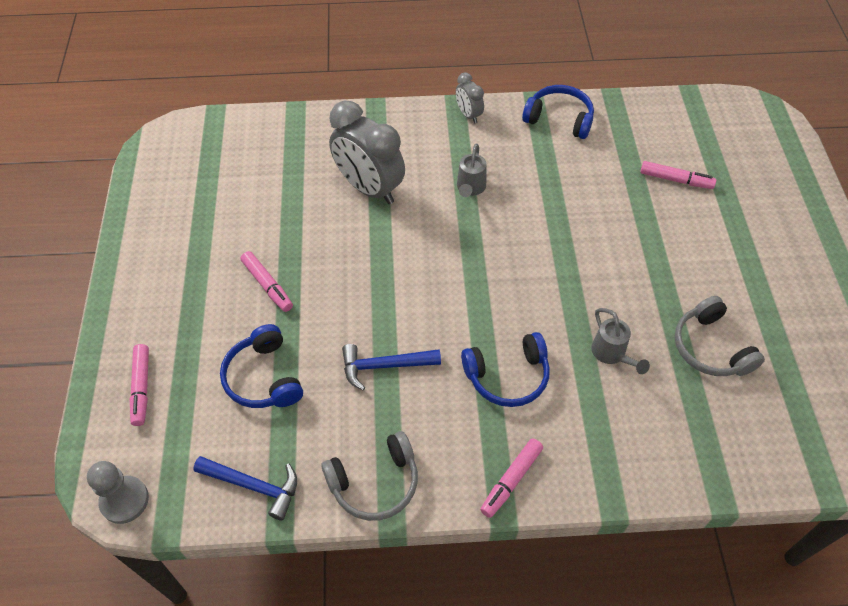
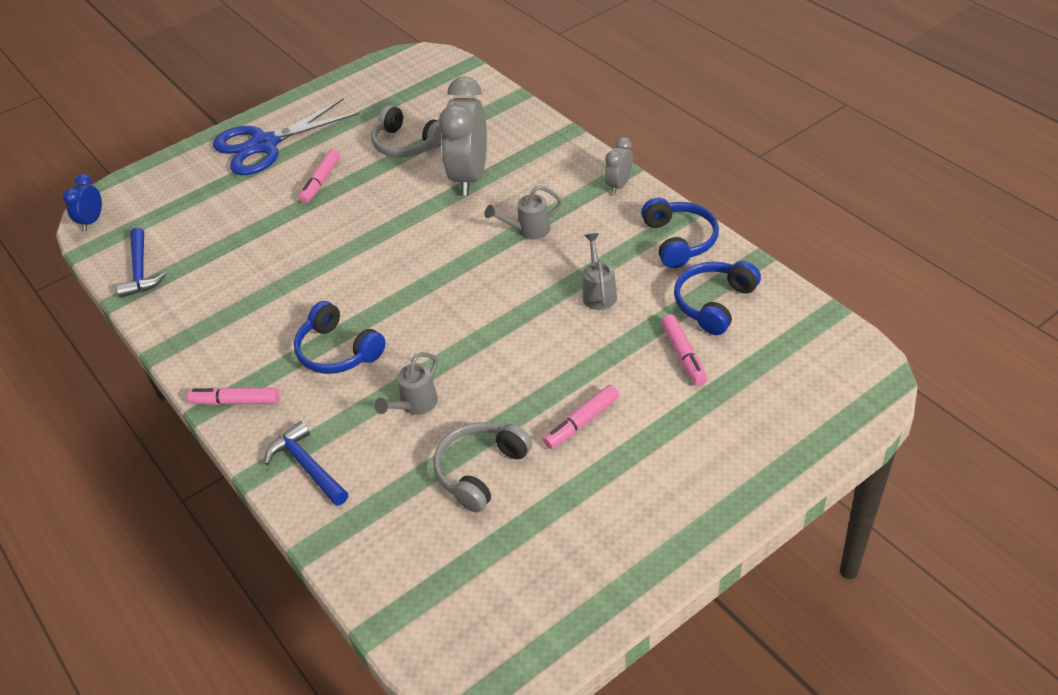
camera: 60 degrees right, 10 degrees down
grey pawn [87,461,149,524] -> blue clock [63,174,102,231]
pink marker [130,344,149,426] -> pink marker moved to [543,385,619,449]
blue headphones [220,324,303,408] -> blue headphones moved to [674,261,761,335]
grey headphones [321,431,418,521] -> grey headphones moved to [371,105,441,158]
blue hammer [342,344,441,391] -> blue hammer moved to [264,421,348,506]
none -> blue scissors [213,98,359,175]
none -> grey watering can [583,233,617,310]

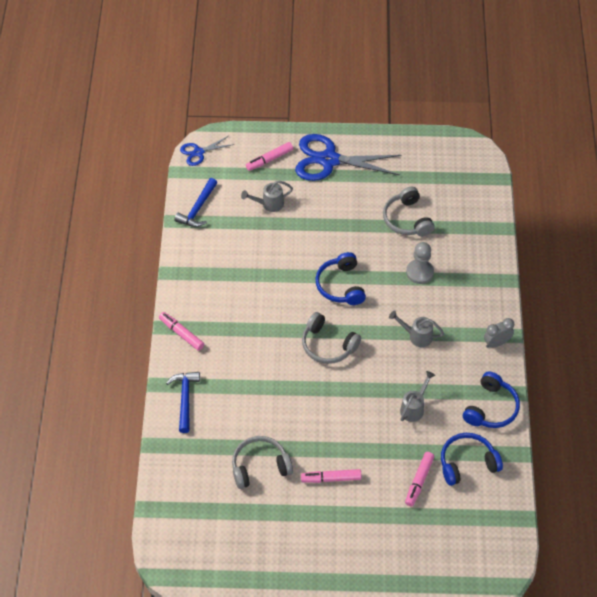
camera: 35 degrees right, 10 degrees up
blue clock [63,174,102,231] -> blue scissors [180,136,234,166]
blue headphones [294,301,386,374] -> blue headphones moved to [315,252,366,305]
pink marker [299,149,340,203] -> pink marker moved to [246,142,293,171]
grey watering can [374,352,438,415] -> grey watering can moved to [241,181,293,212]
grey clock [438,76,487,196] -> grey pawn [406,242,434,284]
none -> grey headphones [302,312,361,364]

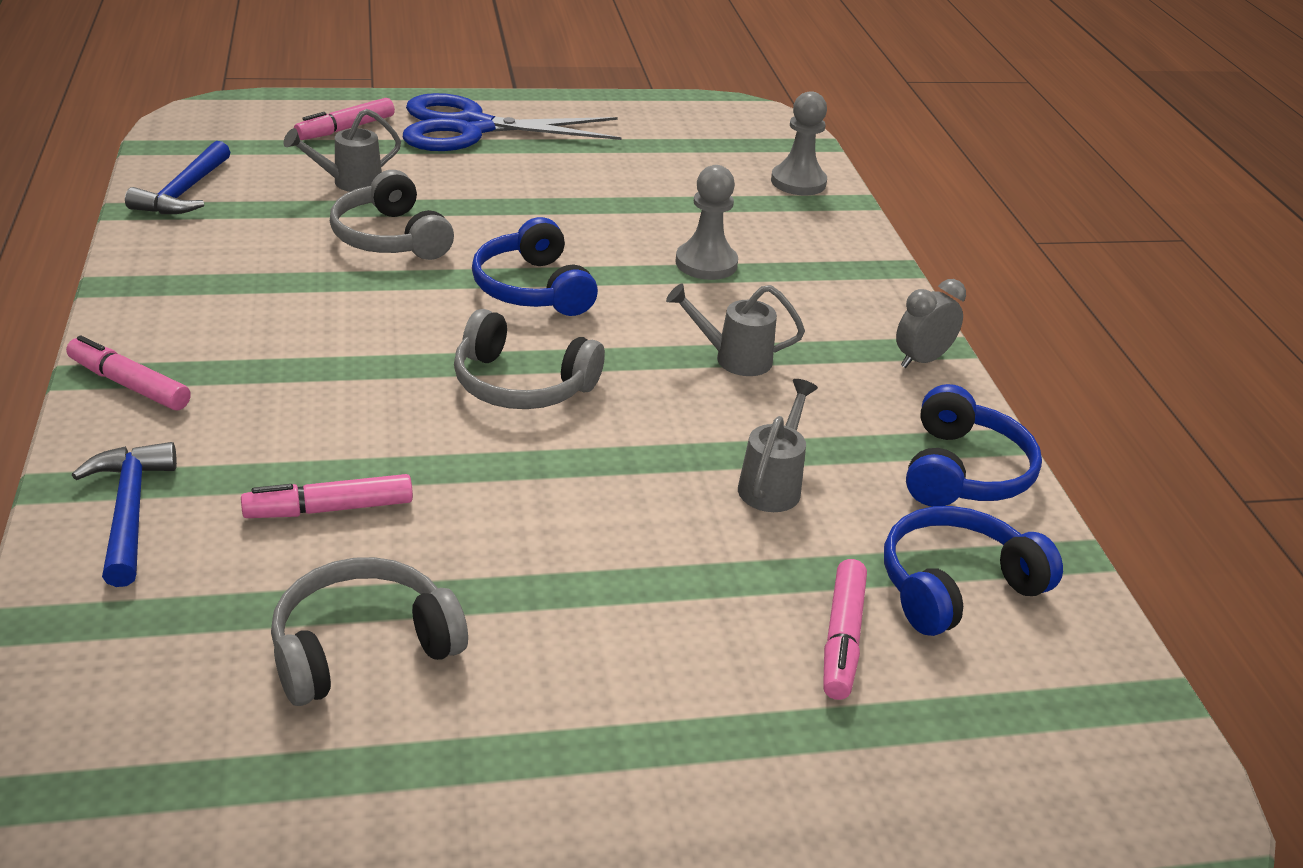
camera: 15 degrees left, 20 degrees down
blue scissors [180,136,234,166] -> none
pink marker [301,469,361,483] -> pink marker moved to [241,474,413,518]
grey headphones [383,187,435,236] -> grey headphones moved to [330,170,454,260]
none -> grey pawn [771,91,827,195]

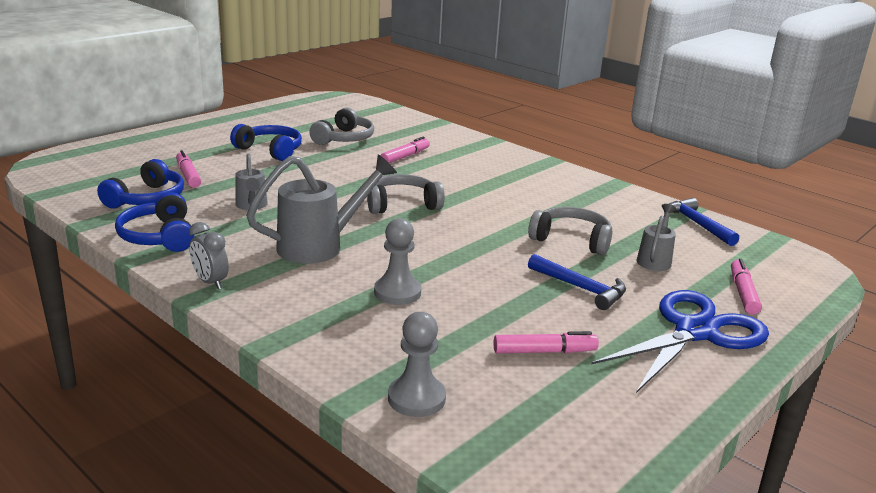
camera: 145 degrees right, 10 degrees down
pink marker [66,335,191,410] -> pink marker moved to [493,331,599,353]
blue hammer [72,442,177,587] -> blue hammer moved to [528,254,626,310]
blue headphones [472,217,598,316] -> blue headphones moved to [230,124,302,161]
grey watering can [666,283,805,376] -> grey watering can [246,154,397,264], size x1.81
grey clock [896,279,966,368] -> grey clock turned 120 degrees clockwise [189,222,229,289]

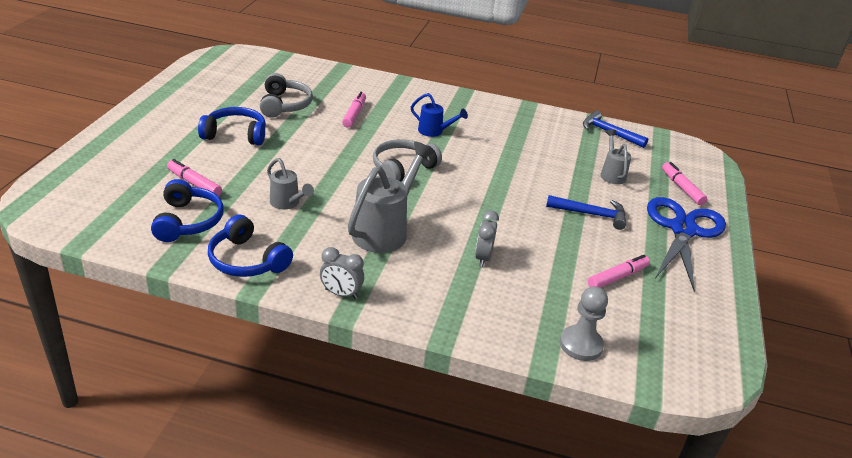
camera: 30 degrees left, 10 degrees up
grey pawn [374,218,422,305] -> grey clock [475,210,499,267]
grey headphones [528,207,612,255] -> none
none -> blue watering can [411,93,468,137]

